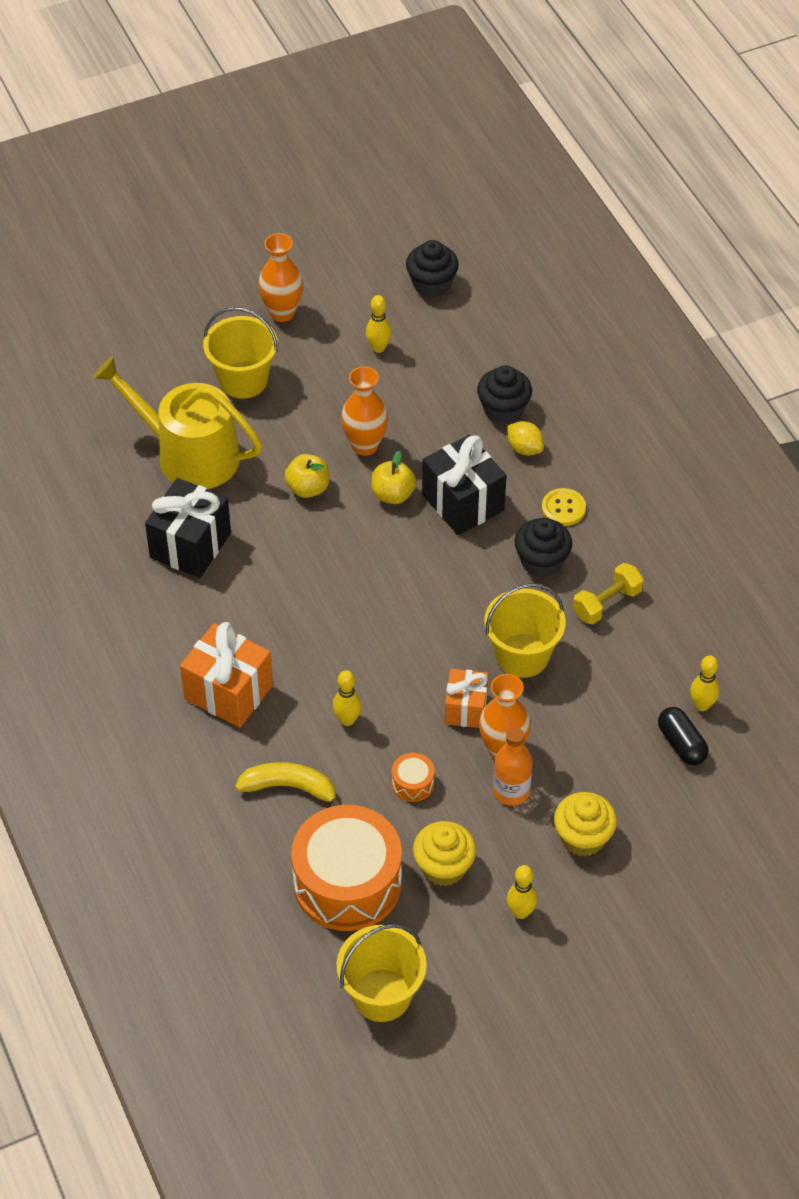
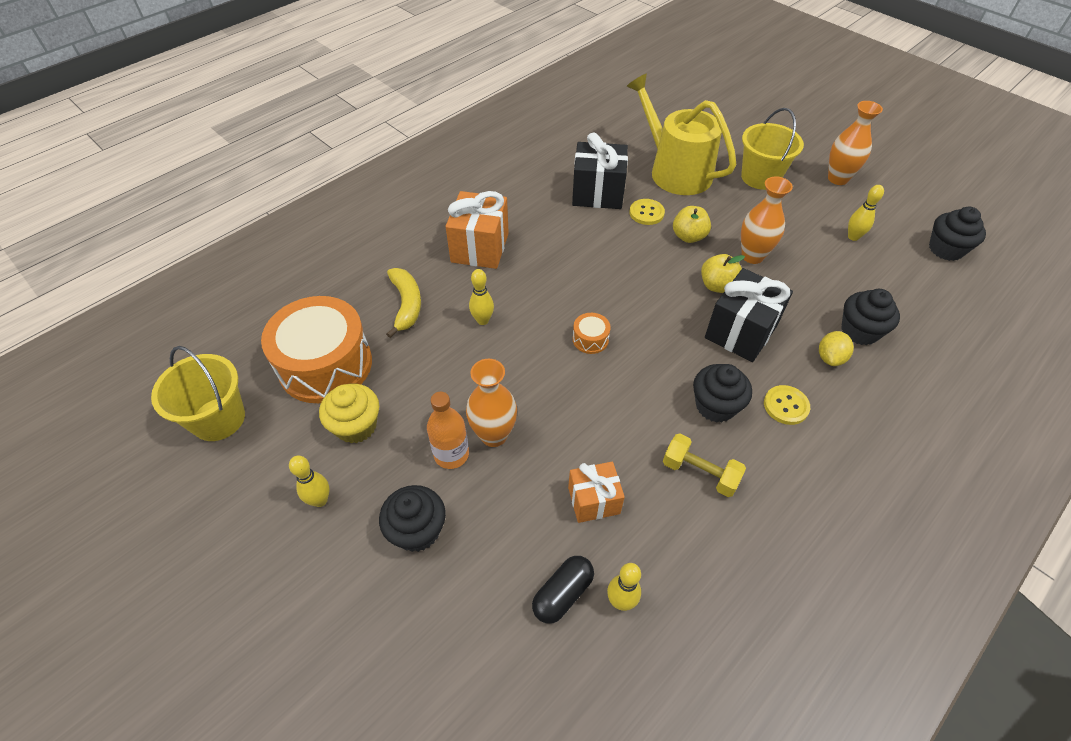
camera: 70 degrees right, 0 degrees up
yellow watering can [93,356,262,489] -> yellow watering can turned 45 degrees counterclockwise [627,74,736,195]
orange drum [392,753,435,802] -> orange drum moved to [573,313,611,354]
orange gift [445,669,488,728] -> orange gift moved to [568,461,625,523]
yellow bucket [484,583,566,678] -> none
yellow cupcake [554,792,617,856] -> black cupcake [379,485,446,552]
none -> yellow button [629,199,665,225]

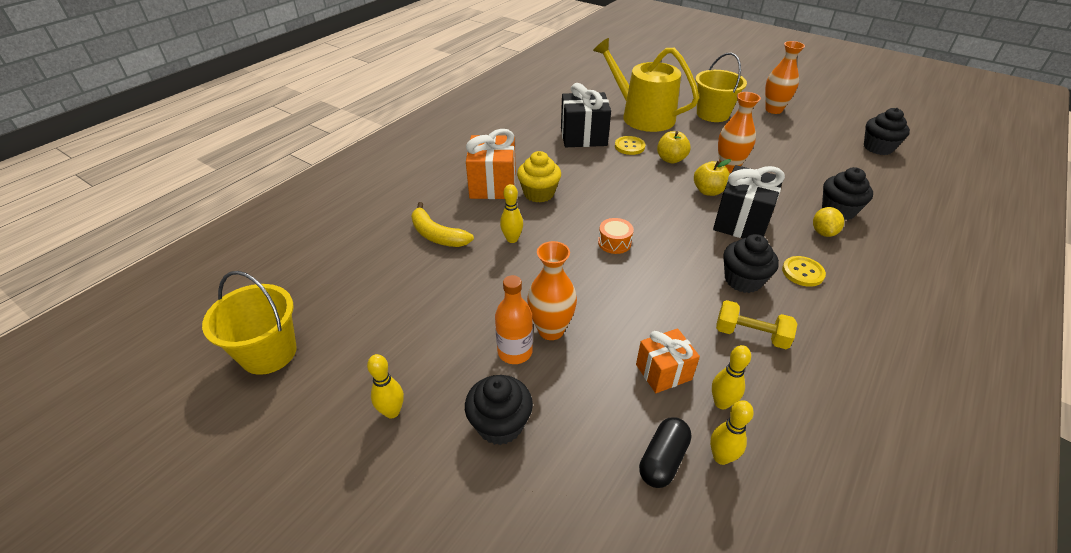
camera: 10 degrees left, 10 degrees down
orange drum [261,296,372,403] -> none
yellow cupcake [319,384,379,443] -> yellow cupcake moved to [517,151,561,203]
yellow banana [386,268,421,338] -> yellow banana turned 150 degrees clockwise [411,202,474,247]
yellow bowling pin [848,185,884,241] -> yellow bowling pin moved to [712,345,751,409]

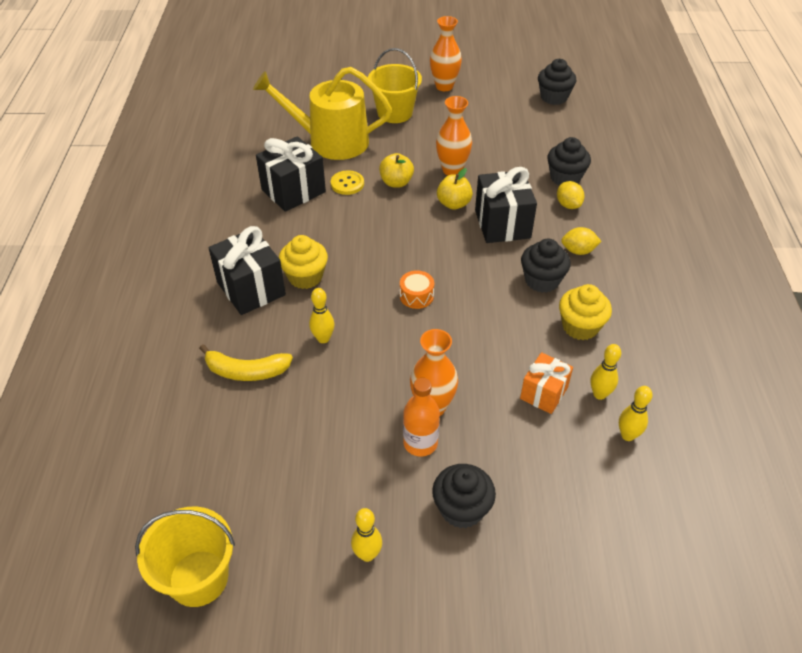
camera: 35 degrees left, 5 degrees up
orange gift [466,129,516,199] -> black gift [208,226,286,315]
black capsule [639,417,692,488] -> none
yellow dumbbell [716,300,797,349] -> yellow cupcake [559,284,612,340]
yellow button [782,256,826,287] -> yellow lemon [561,227,602,255]

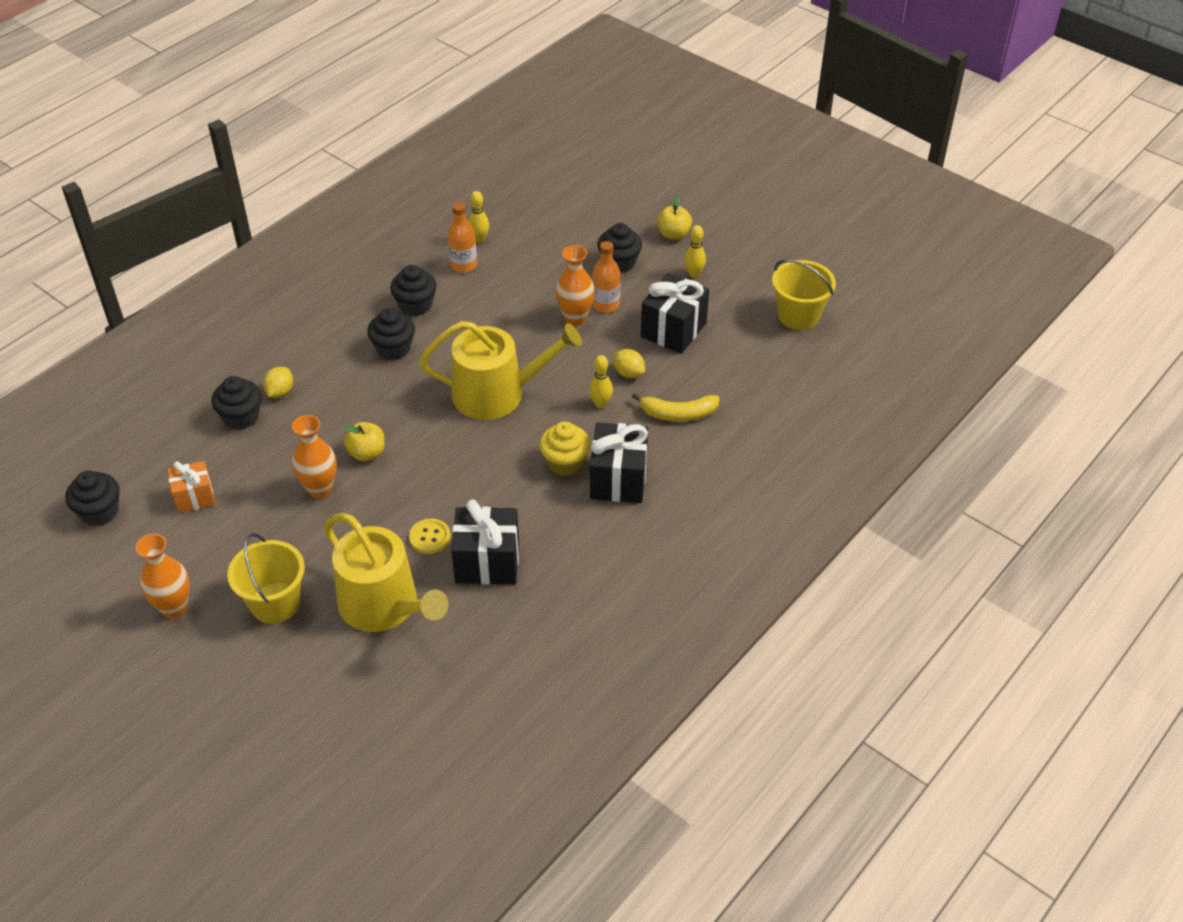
camera: 140 degrees left, 0 degrees up
yellow banana [199,345,293,381] -> yellow banana turned 135 degrees clockwise [632,393,720,421]
yellow apple [379,153,414,188] -> yellow apple moved to [657,197,692,240]
orange drum [400,270,434,309] -> yellow watering can [419,321,582,420]
black gift [475,167,537,243] -> black gift moved to [641,273,709,354]
orange gift [520,352,573,414] -> orange gift moved to [168,461,215,513]
yellow cupcake [559,284,612,340] -> black cupcake [390,265,437,316]
yellow lemon [561,227,602,255] -> yellow lemon moved to [613,349,645,378]
yellow bowling pin [590,344,621,400] -> orange bottle [448,202,477,273]

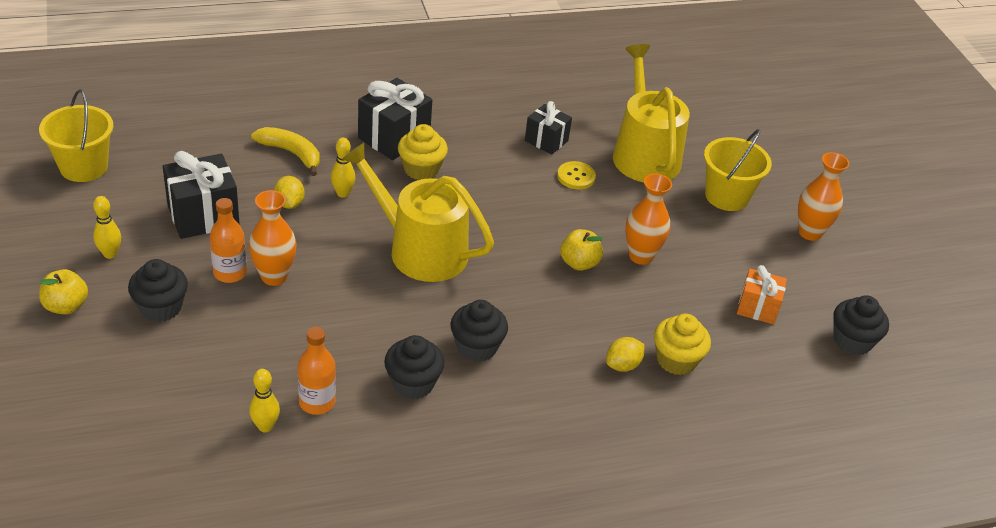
camera: 150 degrees left, 5 degrees down
black cupcake [211,376,262,430] -> yellow cupcake [654,314,711,375]
black gift [451,499,519,585] -> black gift [525,101,572,155], size x0.63

